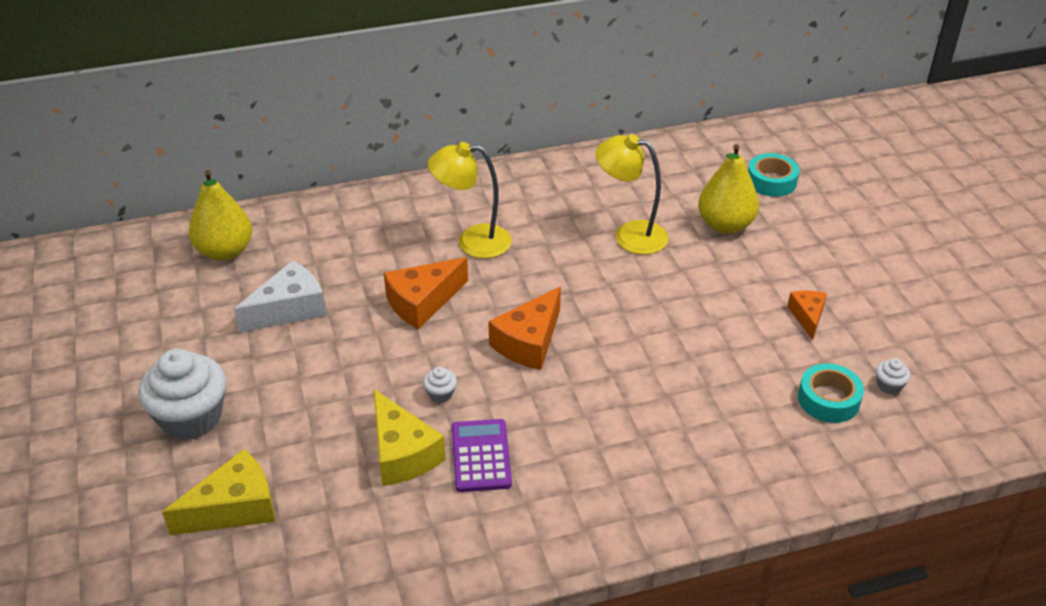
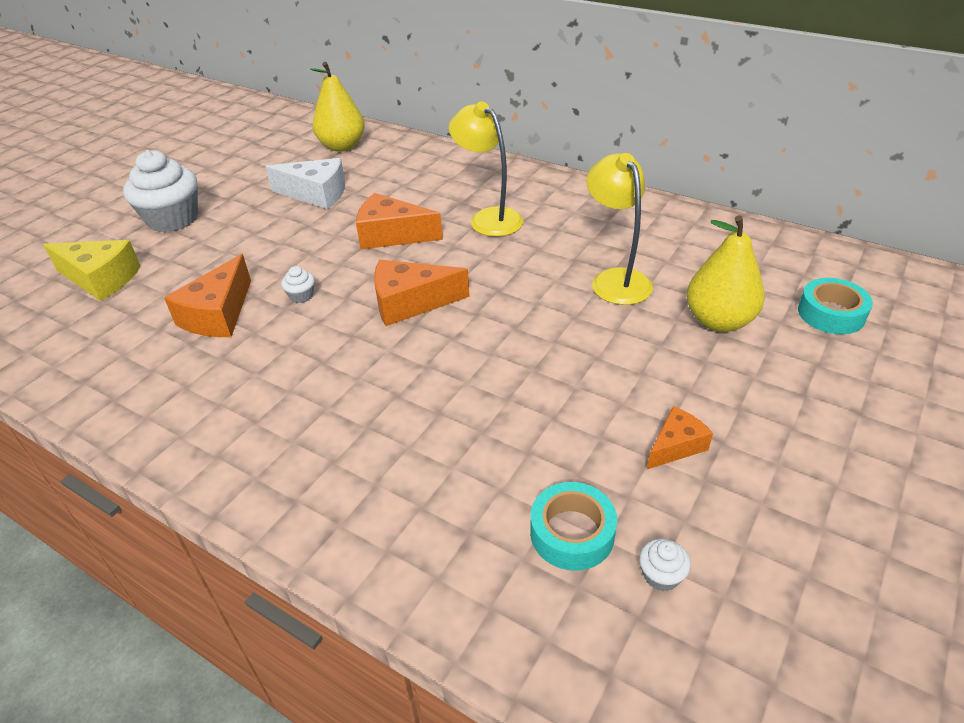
camera: 50 degrees right, 0 degrees up
yellow cheese [374,389,446,486] -> orange cheese [164,254,251,337]
purple calculator [452,419,512,492] -> none

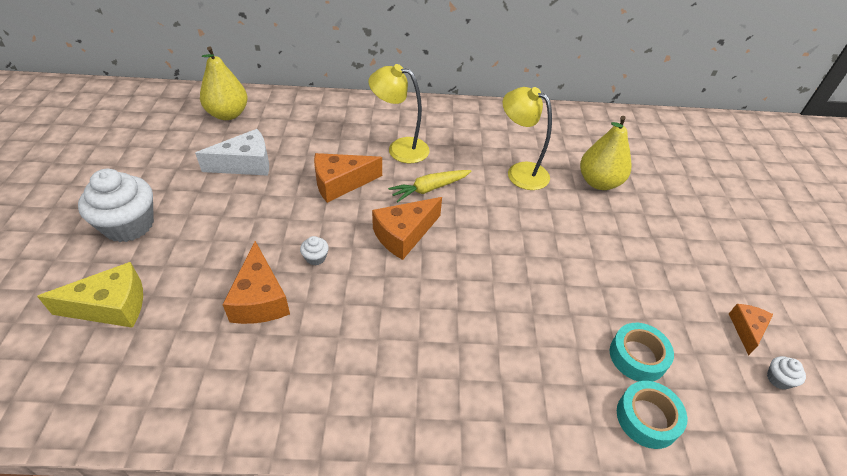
camera: 35 degrees left, 5 degrees up
white cupcake [639,539,691,591] -> white cupcake moved to [767,356,806,390]
orange cheese [647,406,713,469] -> orange cheese moved to [729,304,773,356]
turquoise tape [798,278,873,334] -> turquoise tape moved to [617,381,687,449]
none -> yellow carrot [388,170,471,202]

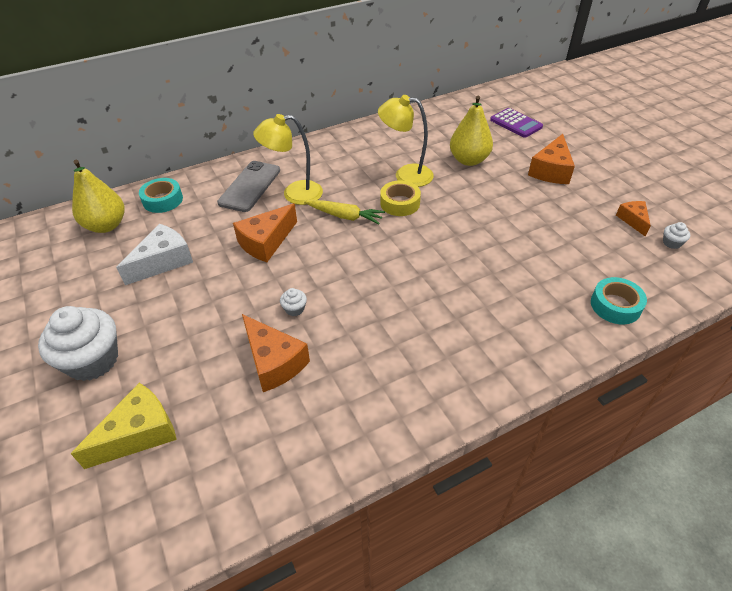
camera: 25 degrees left, 0 degrees up
orange cheese [372,197,442,260] -> orange cheese moved to [528,134,575,184]
yellow carrot [388,170,471,202] -> yellow carrot turned 105 degrees counterclockwise [304,200,385,224]
turquoise tape [610,323,674,382] -> turquoise tape moved to [139,178,183,213]
none -> grey phone [217,161,280,212]
none -> yellow tape [380,180,421,216]
none -> purple calculator [490,108,543,138]

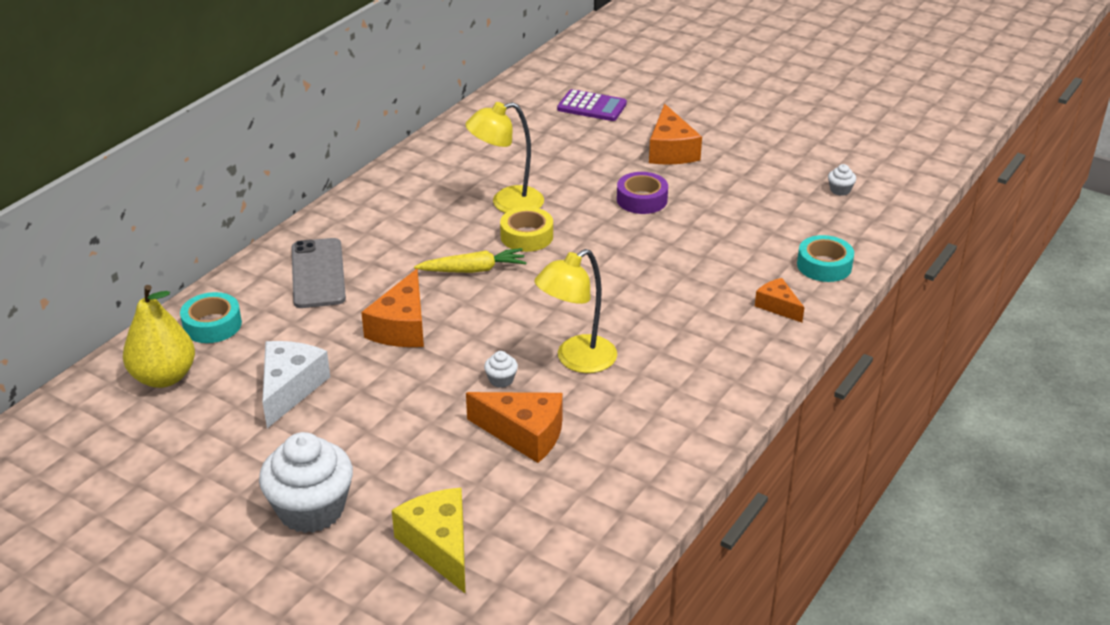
camera: 30 degrees left, 10 degrees down
yellow cheese [71,383,177,469] -> yellow cheese turned 45 degrees counterclockwise [392,488,465,593]
yellow lamp [253,114,323,205] -> yellow lamp moved to [534,249,617,373]
yellow pear [450,96,493,166] -> none
orange cheese [616,201,651,237] -> orange cheese moved to [755,278,804,322]
none -> purple tape [617,172,668,214]

